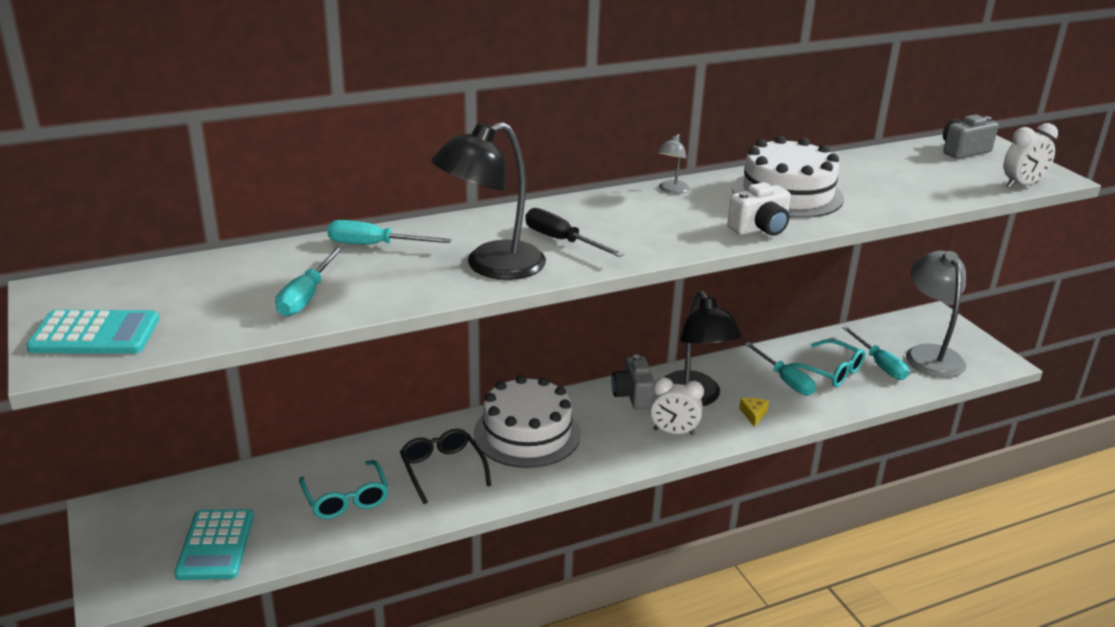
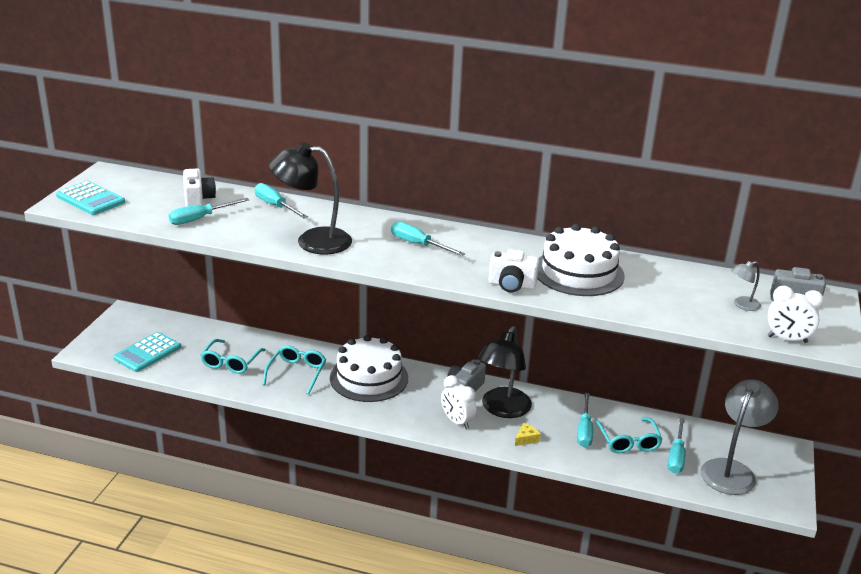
camera: 40 degrees right, 0 degrees up
black glasses [400,429,491,504] -> turquoise glasses [262,345,326,394]
black screwdriver [525,208,624,257] -> none
grey lamp [657,134,690,194] -> grey lamp moved to [731,261,761,311]
none -> white camera [183,168,216,206]
none -> turquoise screwdriver [391,221,465,256]

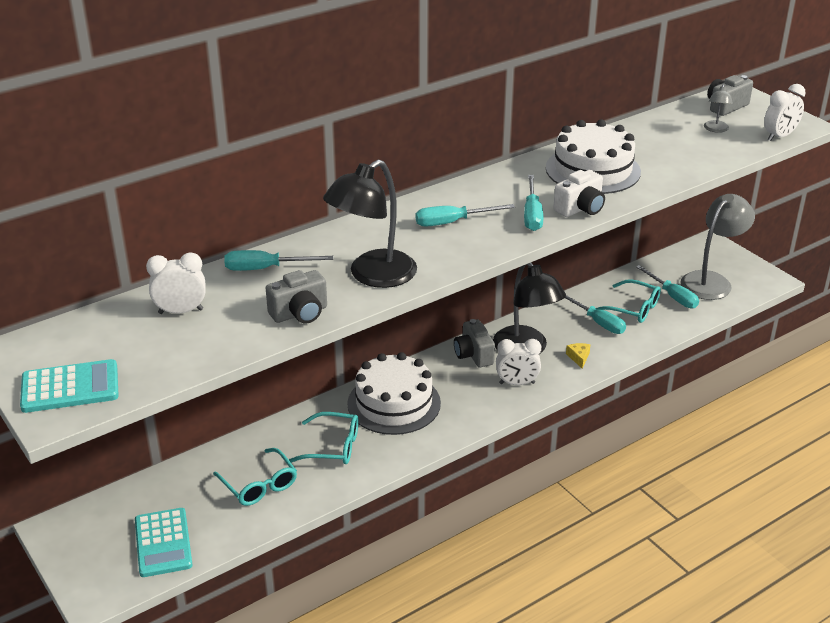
camera: 50 degrees left, 5 degrees up
turquoise screwdriver [169,198,249,225] -> turquoise screwdriver moved to [524,175,543,231]
white camera [183,168,216,206] -> white clock [146,252,206,314]
turquoise glasses [262,345,326,394] -> turquoise glasses turned 135 degrees clockwise [289,412,359,464]
grey lamp [701,379,779,495] -> grey lamp turned 60 degrees clockwise [680,194,755,300]
none -> grey camera [266,270,327,324]

